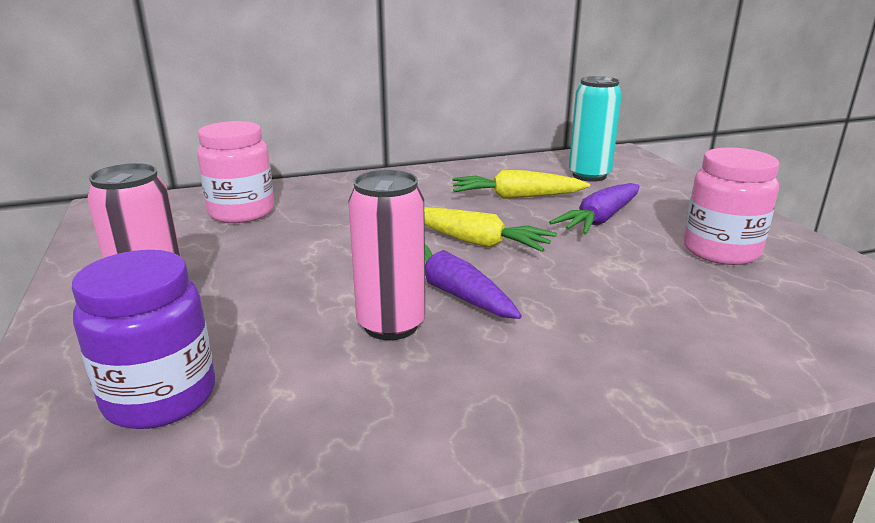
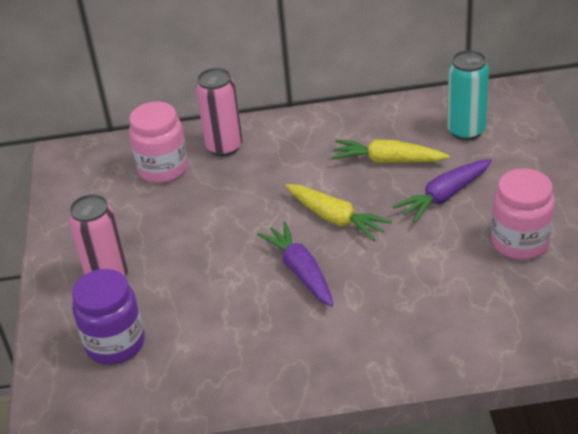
camera: 15 degrees right, 15 degrees up
pink can [348,170,425,340] -> pink can moved to [196,68,243,157]

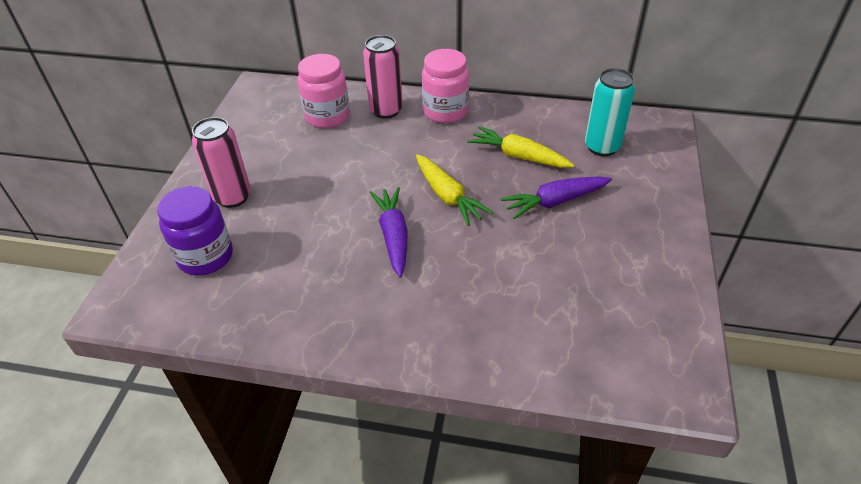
camera: 15 degrees right, 5 degrees up
pink jar [491,169,555,260] -> pink jar moved to [422,49,469,123]

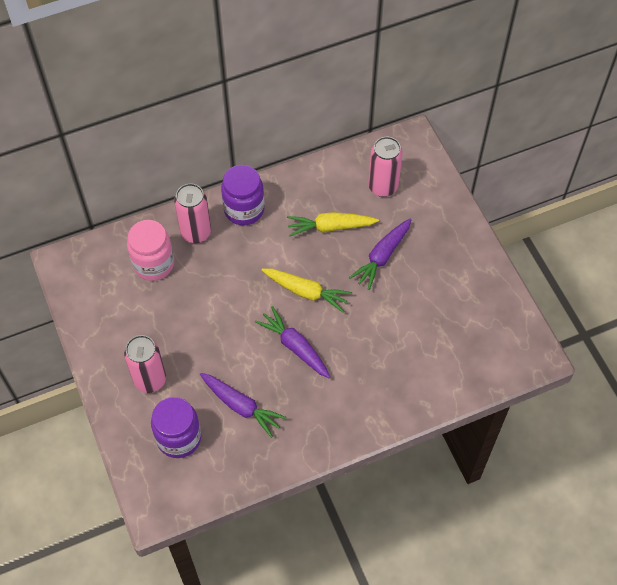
camera: 35 degrees left, 15 degrees up
pink jar [422,49,469,123] -> purple jar [221,165,265,225]
turquoise can [585,68,635,156] -> pink can [368,137,403,197]
none -> purple carrot [200,373,287,438]

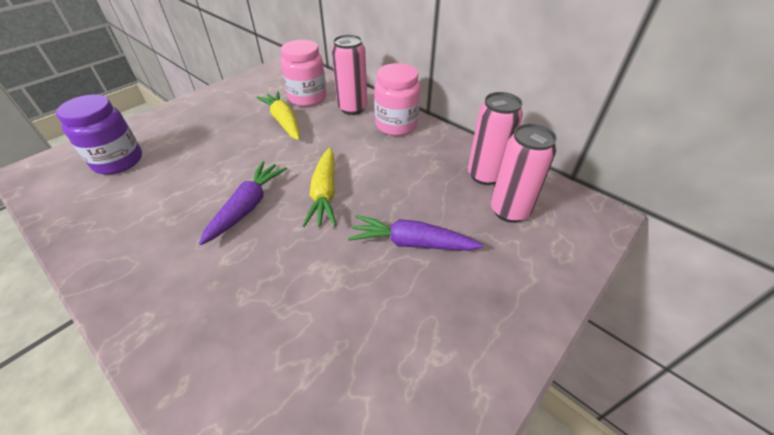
camera: 65 degrees right, 15 degrees down
pink can [124,335,166,393] -> pink can moved to [468,92,523,185]
purple carrot [200,373,287,438] -> none
purple jar [221,165,265,225] -> pink jar [374,63,420,136]
yellow carrot [287,212,379,237] -> yellow carrot moved to [256,91,300,140]

